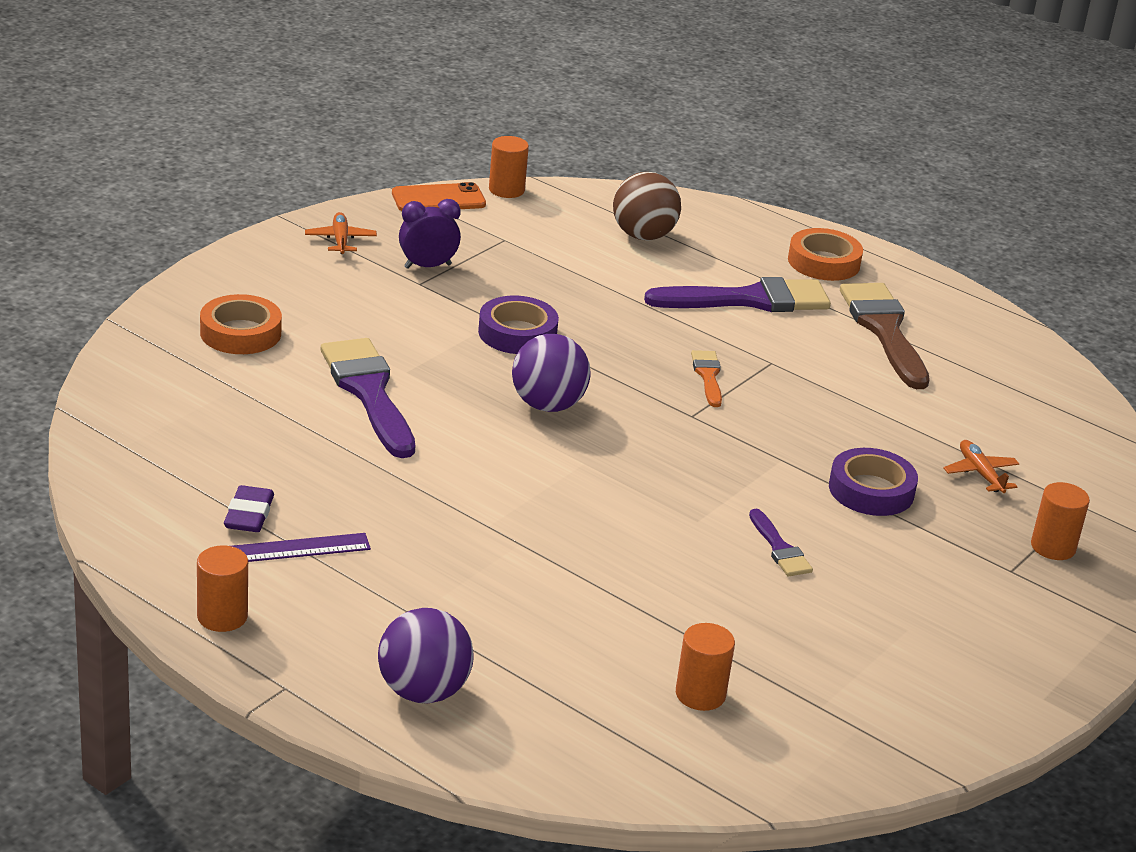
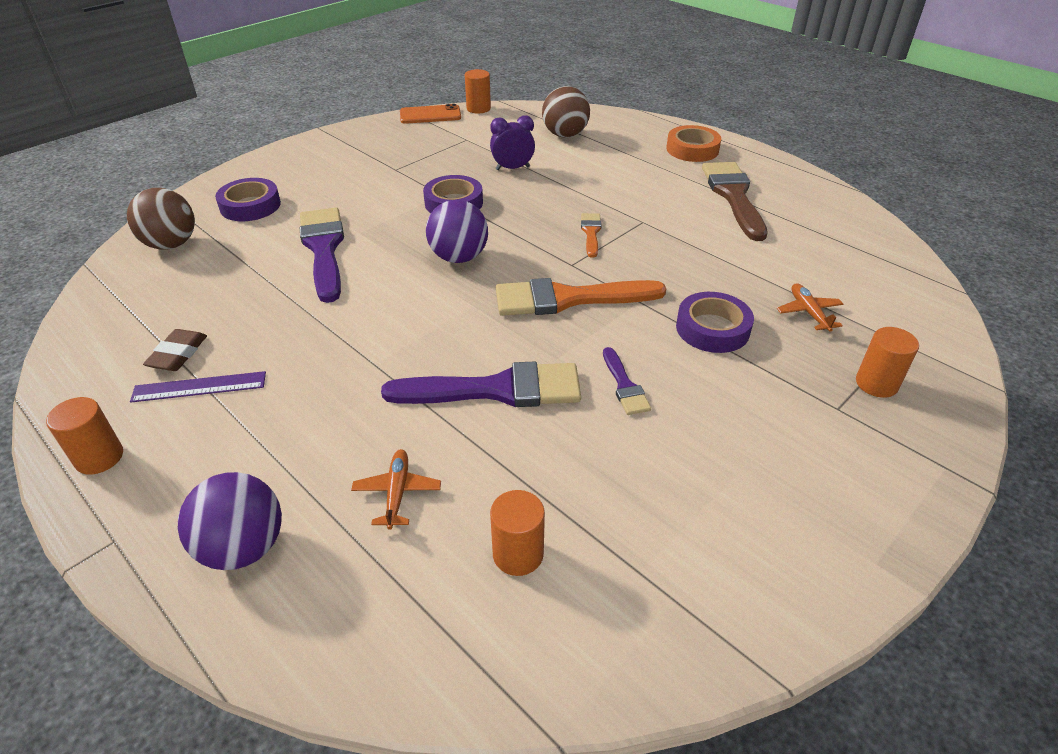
camera: 10 degrees right, 10 degrees up
orange tape [200,294,282,354] -> purple tape [215,178,281,221]
purple eraser [224,485,274,532] -> brown eraser [143,329,207,371]
orange plane [305,212,377,254] -> orange plane moved to [351,449,441,530]
purple clock [399,199,461,269] -> purple clock moved to [490,115,535,170]
purple brush [644,277,831,312] -> purple brush moved to [381,361,581,407]
none -> brown ball [127,188,195,250]
none -> orange brush [496,278,666,316]

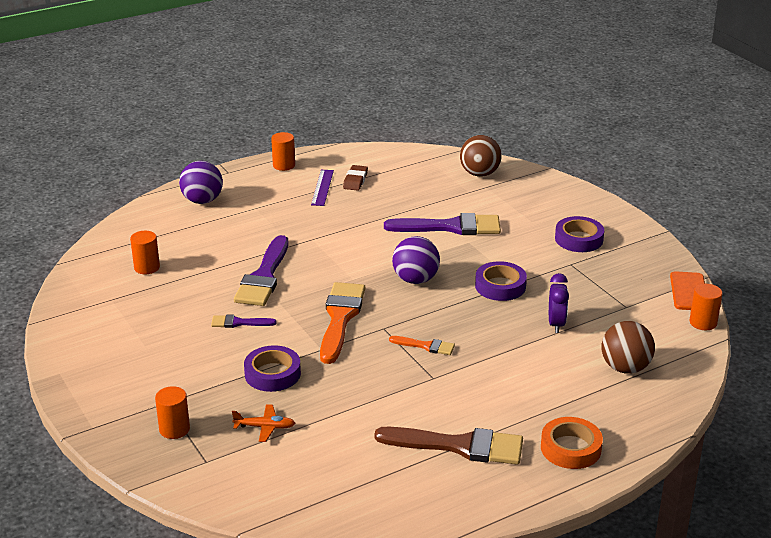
camera: 105 degrees right, 10 degrees down
brown eraser [143,329,207,371] -> brown eraser turned 75 degrees clockwise [343,165,368,191]
purple tape [215,178,281,221] -> purple tape moved to [555,216,604,252]
orange plane [351,449,441,530] -> none

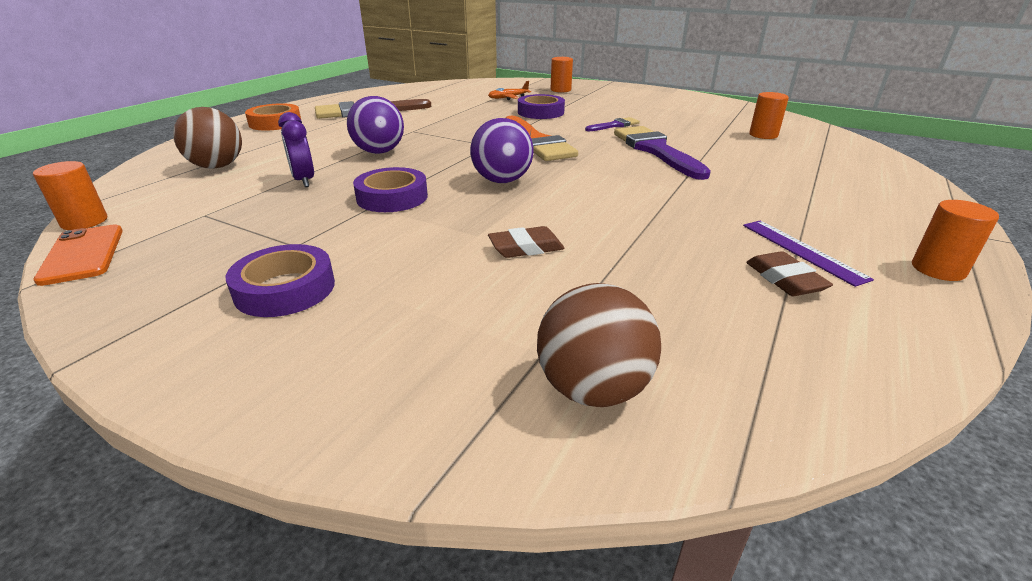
camera: 150 degrees right, 0 degrees up
purple ball [179,161,223,204] -> purple ball moved to [347,96,404,154]
purple brush [384,213,501,235] -> brown eraser [488,226,565,258]
orange brush [389,336,455,355] -> none

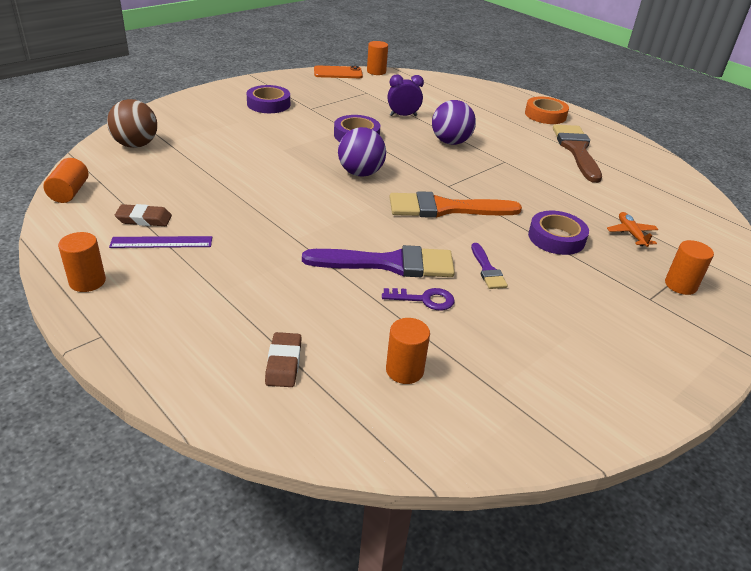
camera: 105 degrees right, 5 degrees up
brown ball [173,107,242,169] -> none
brown eraser [488,226,565,258] -> brown eraser moved to [265,332,302,387]
none -> orange cylinder [44,158,89,203]
none -> purple key [382,288,455,311]

